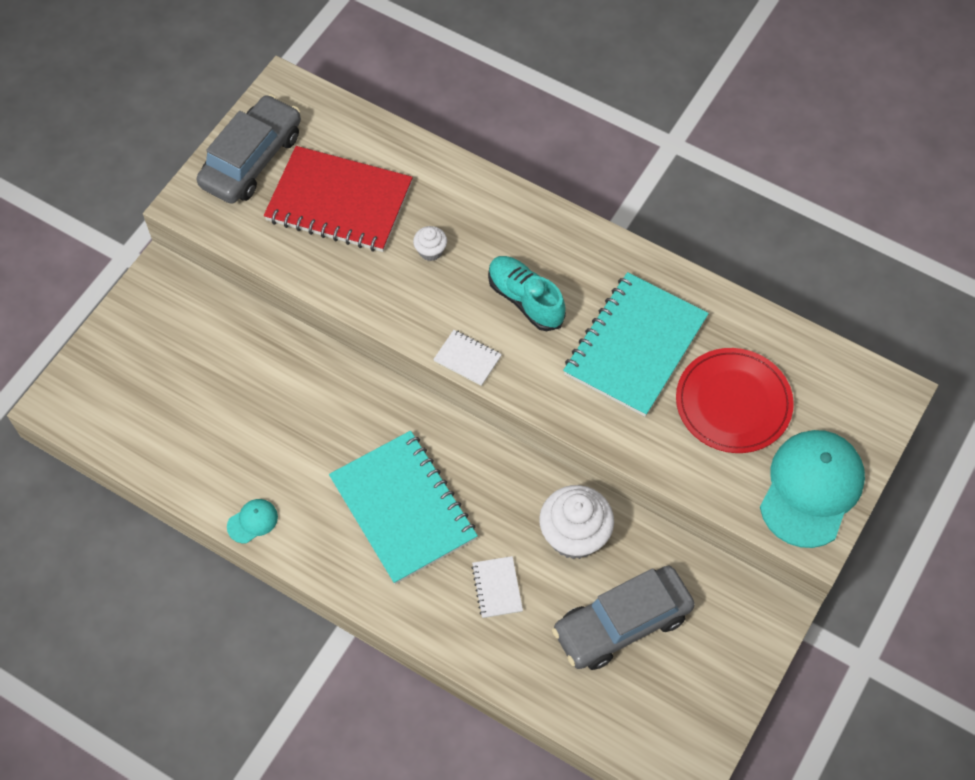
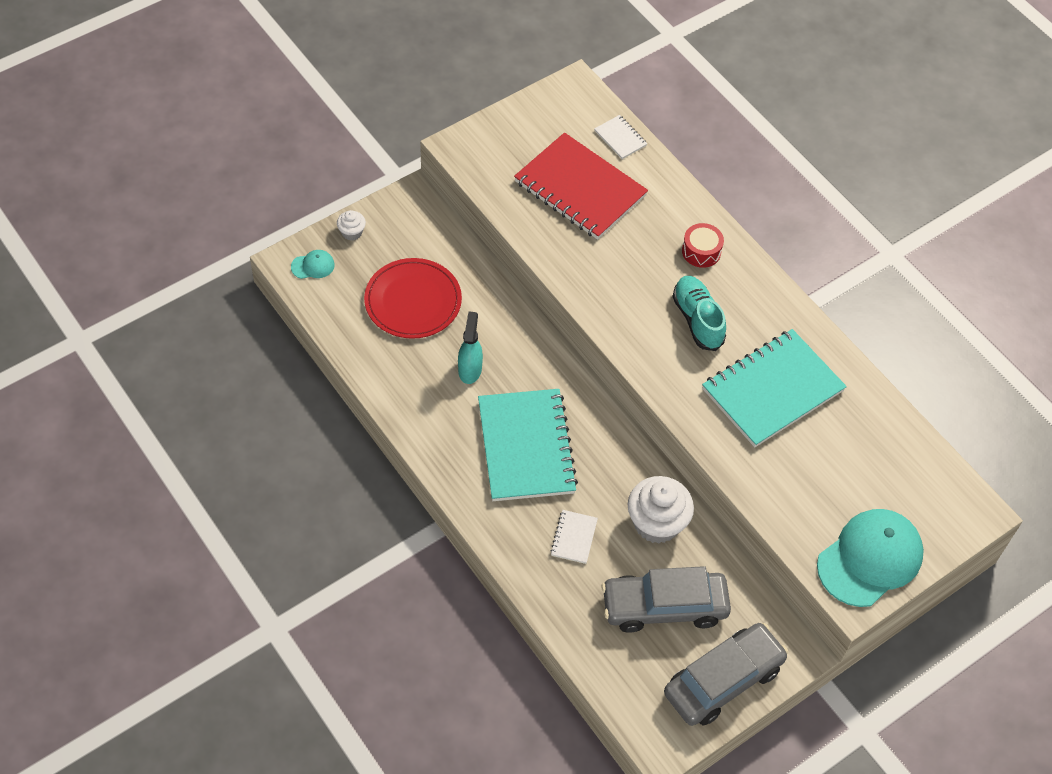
camera: 20 degrees right, 5 degrees down
grey car [197,94,301,204] -> grey car moved to [664,623,789,726]
turquoise cap [227,499,278,543] -> turquoise cap moved to [291,250,335,279]
white cupcake [413,226,447,261] -> white cupcake moved to [337,210,366,241]
white notebook [433,330,502,386] -> white notebook moved to [594,115,647,159]
red plate [676,348,794,453] -> red plate moved to [364,258,462,339]
none -> turquoise spray bottle [458,311,483,384]
none -> red drum [682,223,724,268]

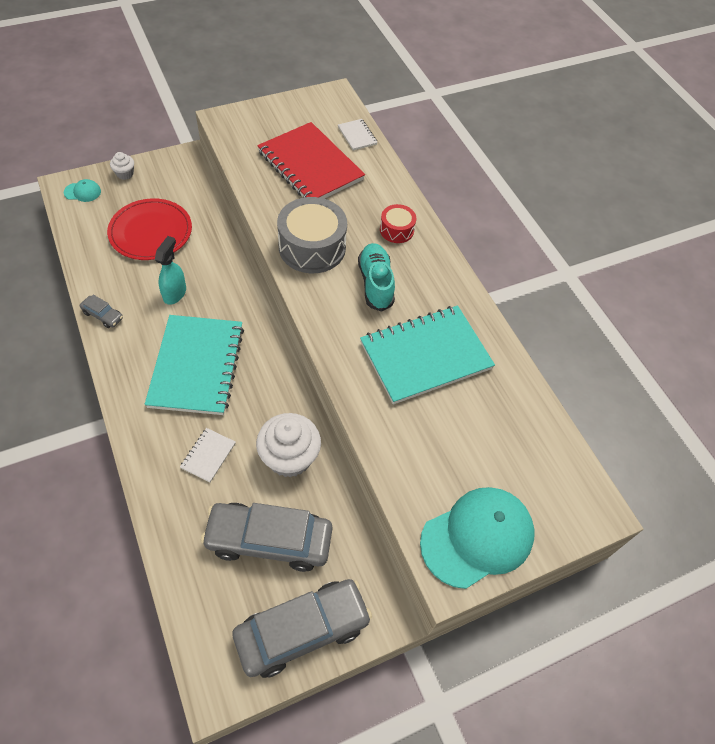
camera: 10 degrees right, 0 degrees up
none -> grey car [80,295,123,328]
none -> grey drum [277,197,347,273]

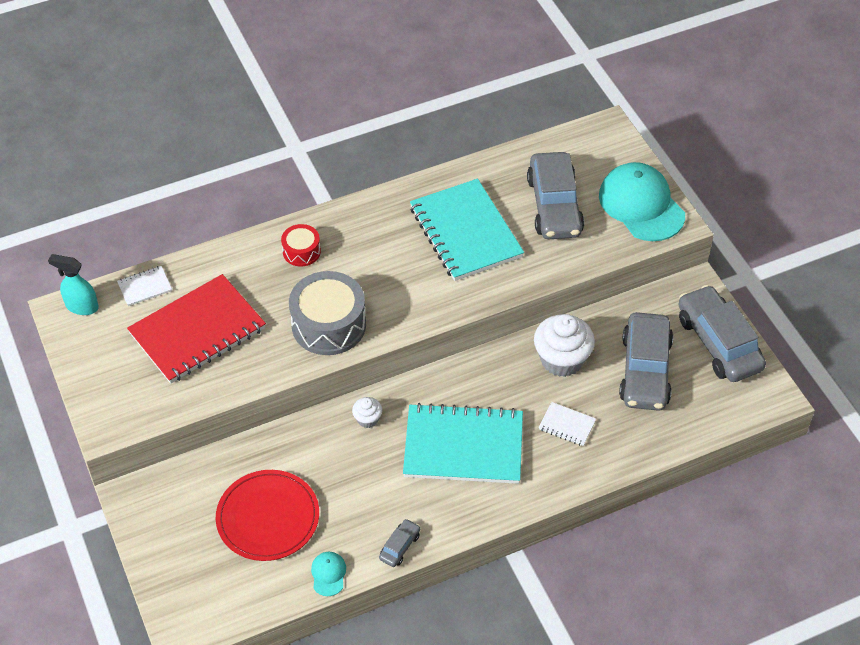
camera: 85 degrees left, 5 degrees down
turquoise cap [64,179,101,202] -> turquoise cap moved to [311,551,346,596]
white cupcake [110,152,134,180] -> white cupcake moved to [352,397,382,428]
turquoise spray bottle [155,236,186,305] -> turquoise spray bottle moved to [48,254,99,315]
turquoise shoe [358,243,395,312] -> none
none -> grey car [527,152,584,239]

